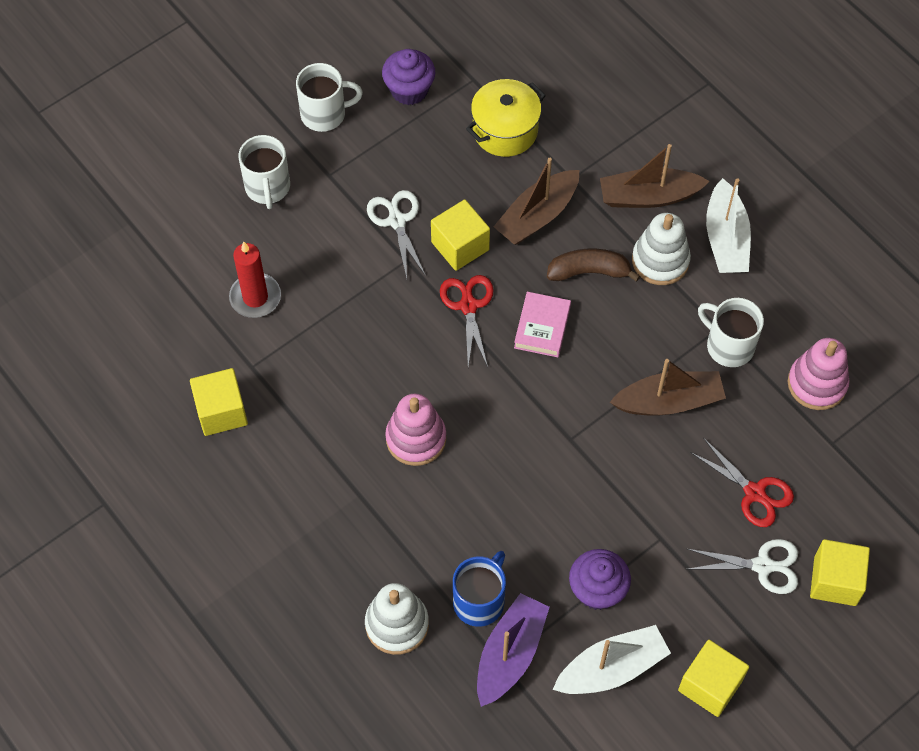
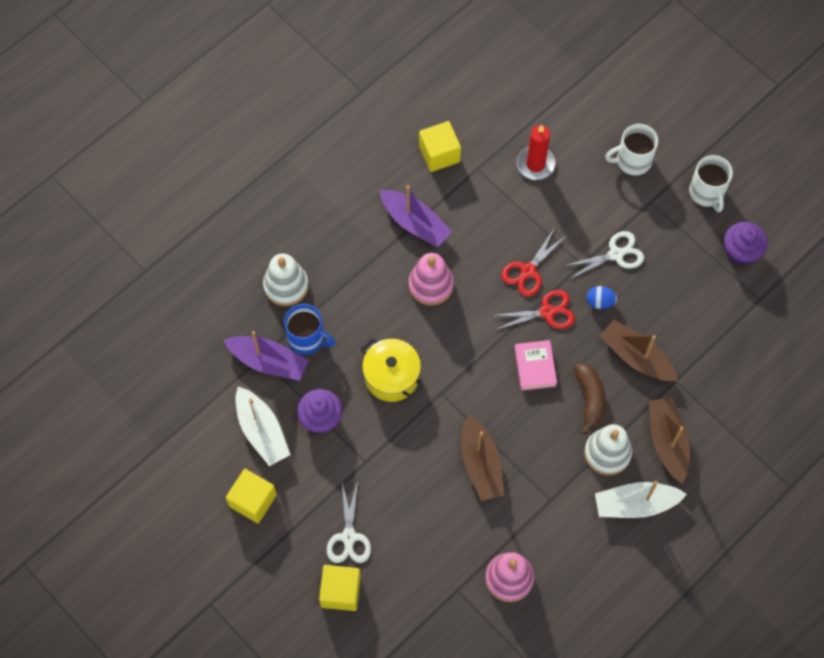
camera: 85 degrees right, 5 degrees up
yellow cube [431,200,490,271] -> blue egg [586,286,617,309]
yellow pot [466,79,546,157] -> yellow pot moved to [360,338,423,402]
pink book [514,292,571,357] -> pink book turned 75 degrees clockwise [514,340,557,391]
red scissors [690,439,794,527] -> red scissors moved to [501,229,567,296]
white mug [698,298,764,367] -> none
none -> purple boat [380,186,452,247]

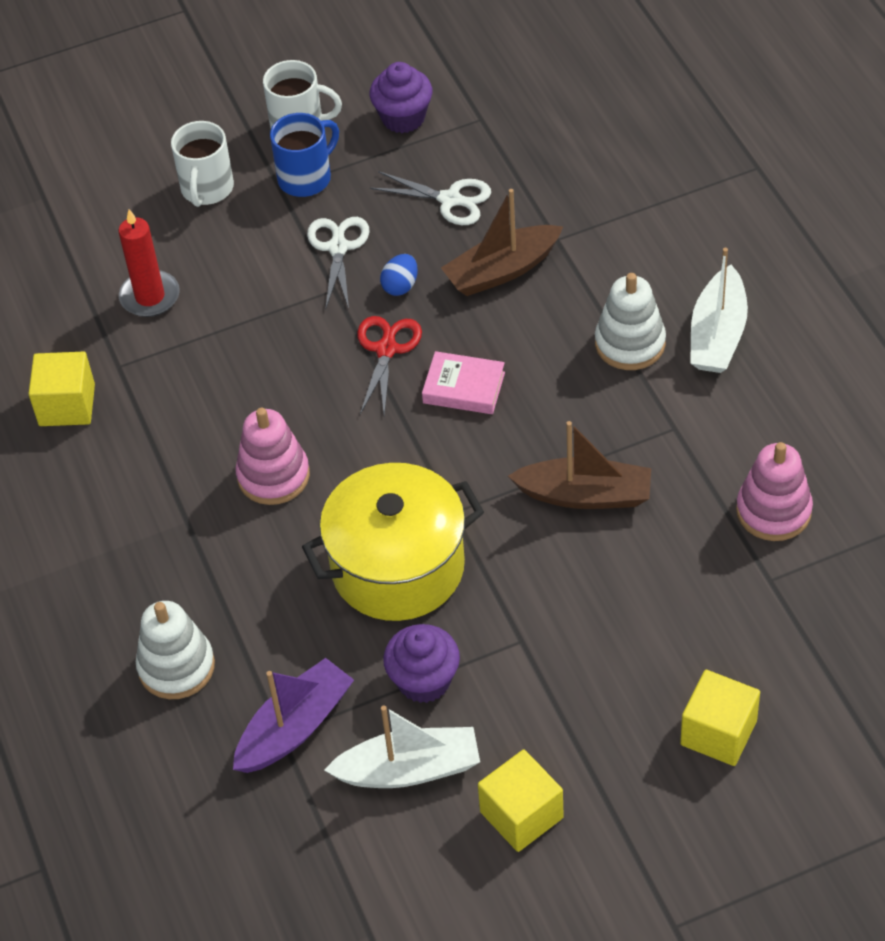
camera: 65 degrees left, 15 degrees down
blue mug [284,304,336,355] -> blue mug moved to [270,113,339,197]
white scissors [327,480,371,563] -> white scissors moved to [370,171,491,225]
yellow pot [360,338,423,402] -> yellow pot [302,463,484,621], size x1.50
purple boat [380,186,452,247] -> none
red scissors [501,229,567,296] -> none
brown banana [574,363,605,435] -> none
brown boat [649,397,690,483] -> none

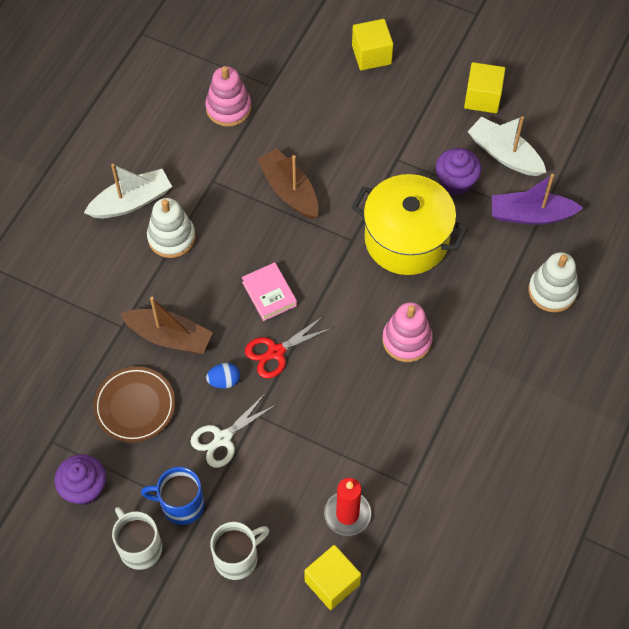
camera: 135 degrees left, 10 degrees up
yellow cube [29,352,95,426] -> yellow cube moved to [304,545,361,610]
white scissors [370,171,491,225] -> brown plate [94,366,175,442]

